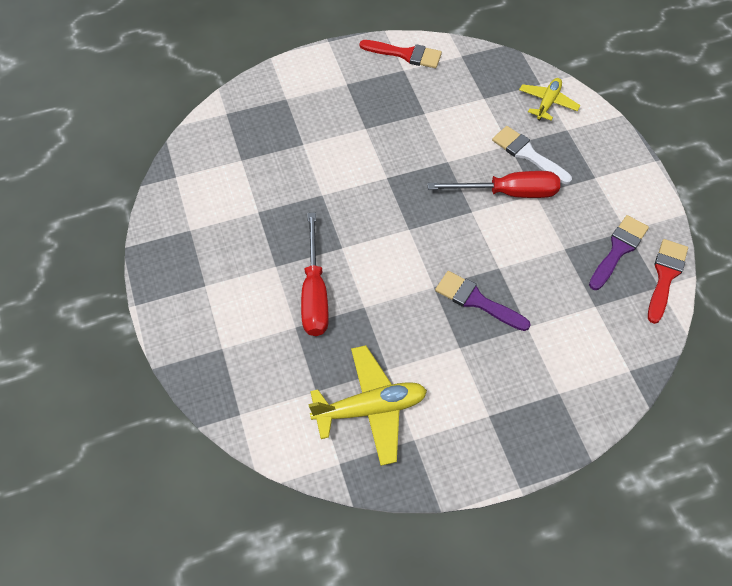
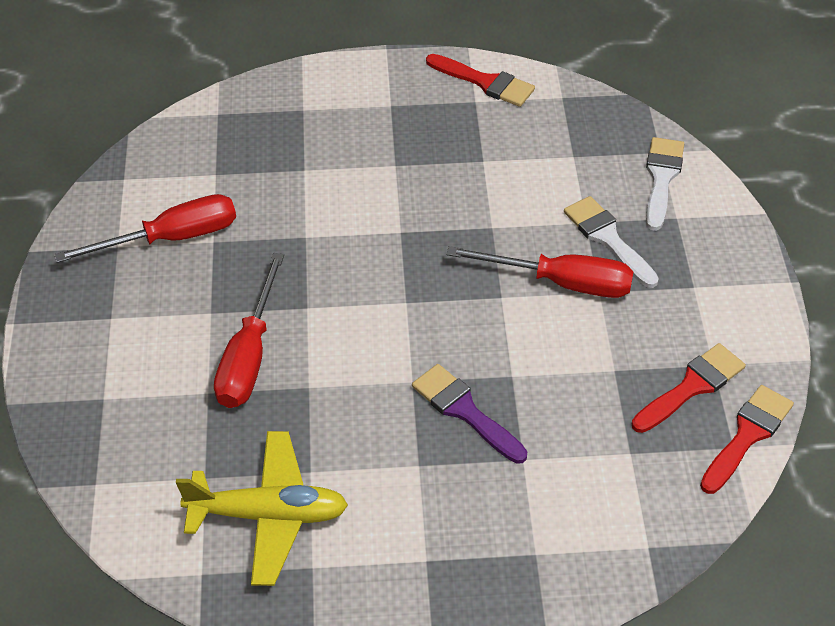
camera: 15 degrees right, 10 degrees down
yellow plane [519,78,580,121] -> white brush [646,137,684,231]
purple brush [589,215,649,290] -> red brush [632,343,746,433]
none -> red screwdriver [54,194,236,263]

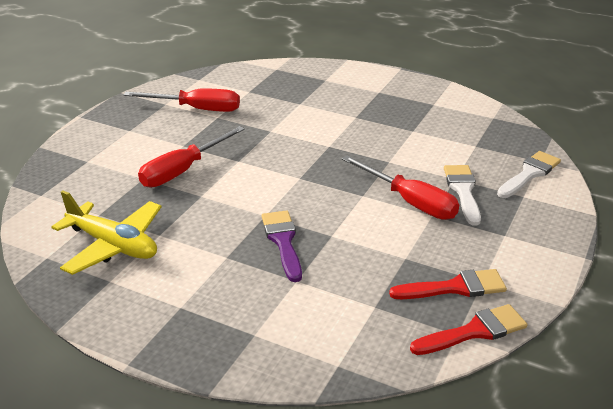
camera: 30 degrees right, 15 degrees down
red brush [426,54,535,107] -> none

